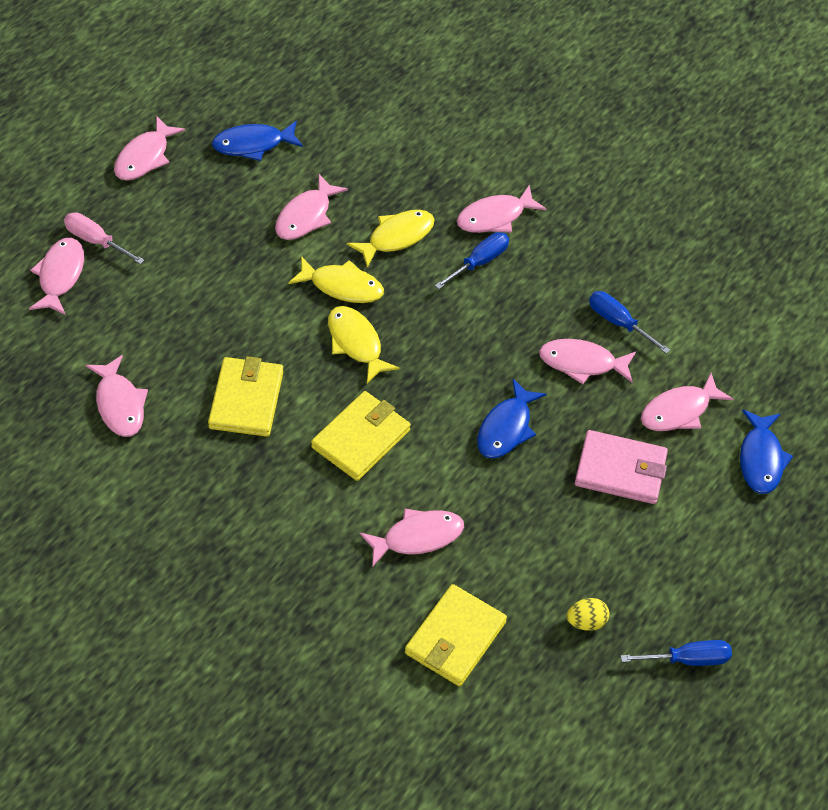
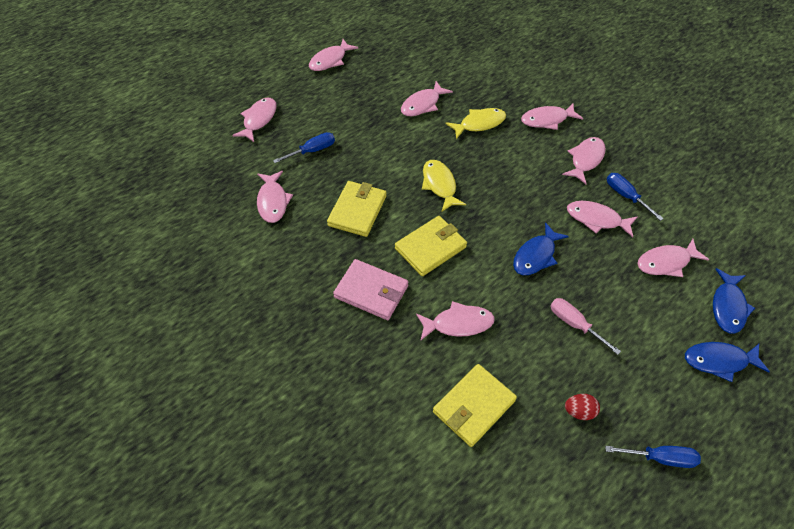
camera: 15 degrees right, 0 degrees up
pink screwdriver [64,212,145,264] -> pink screwdriver moved to [551,298,621,355]
blue fish [212,121,303,161] -> blue fish moved to [685,342,770,382]
yellow fish [288,256,384,303] -> none
blue screwdriver [435,232,509,289] -> blue screwdriver moved to [273,132,335,163]
yellow egg [567,598,610,631] -> red egg [565,394,600,420]
pink wallet [575,430,668,504] -> pink wallet moved to [333,259,408,320]
none -> pink fish [562,137,606,184]

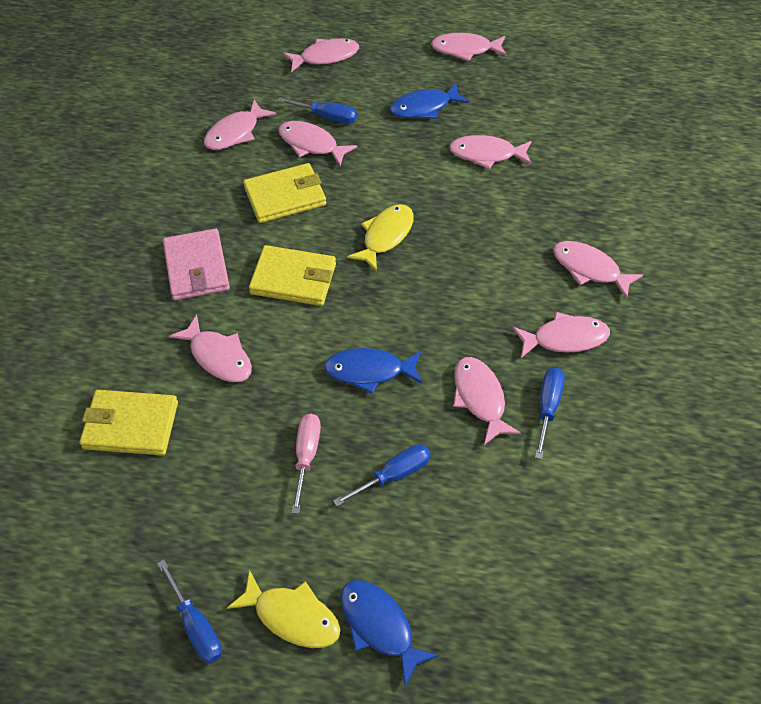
camera: 50 degrees right, 0 degrees up
yellow fish [446,108,506,139] -> yellow fish moved to [227,570,341,648]
red egg [565,394,600,420] -> none
pink fish [637,239,709,277] -> pink fish moved to [278,121,357,166]
blue fish [713,268,755,334] -> blue fish moved to [390,83,469,119]
none -> blue screwdriver [333,444,431,507]

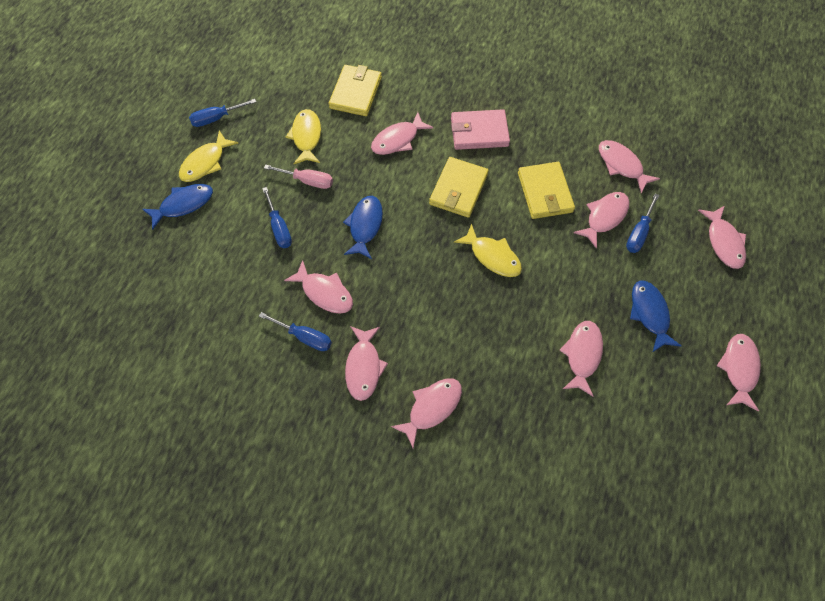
camera: 100 degrees right, 10 degrees up
pink fish [453,357,521,445] -> pink fish turned 45 degrees clockwise [284,260,353,314]
none -> yellow fish [286,109,321,164]

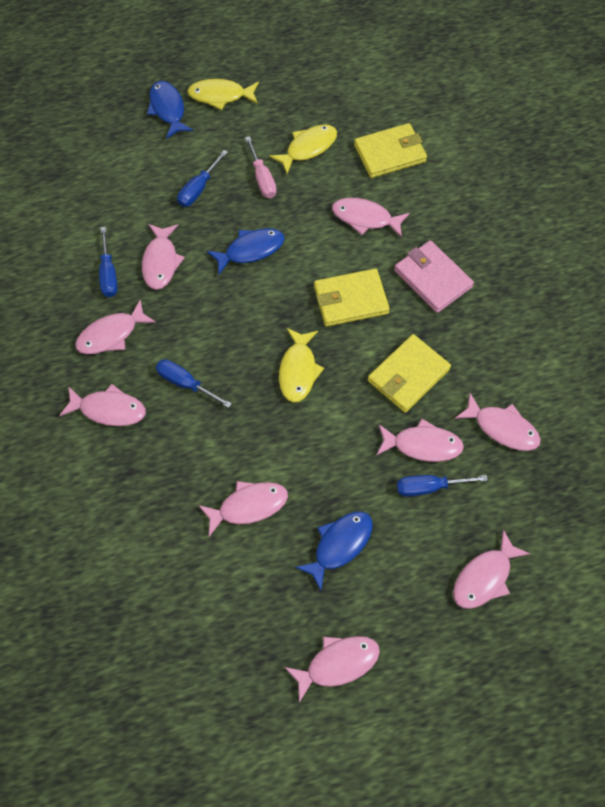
camera: 55 degrees right, 0 degrees up
blue fish [142,184,213,230] -> blue fish turned 135 degrees counterclockwise [147,81,193,139]
blue screwdriver [189,99,256,127] -> blue screwdriver moved to [156,359,232,408]
pink fish [599,140,660,193] -> pink fish turned 105 degrees clockwise [455,393,541,451]

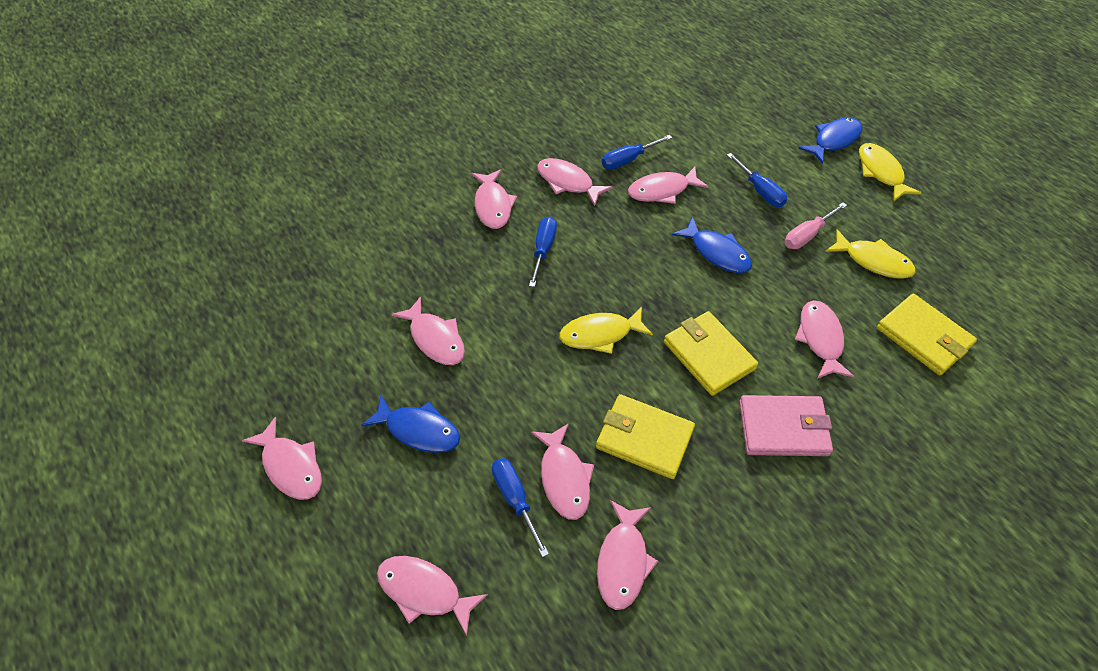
camera: 70 degrees right, 10 degrees down
blue screwdriver [177,150,228,207] -> blue screwdriver turned 135 degrees counterclockwise [727,153,787,207]
pink wallet [394,240,474,313] -> pink wallet turned 60 degrees clockwise [740,395,833,456]

